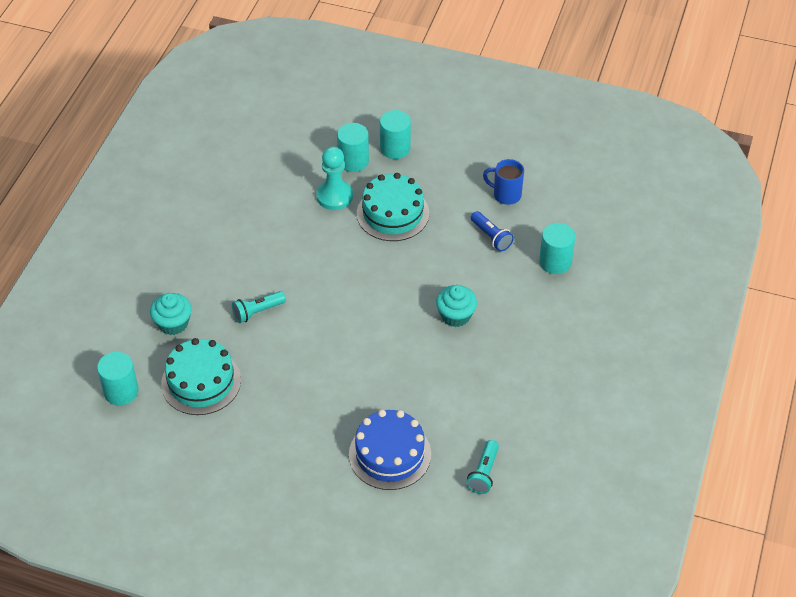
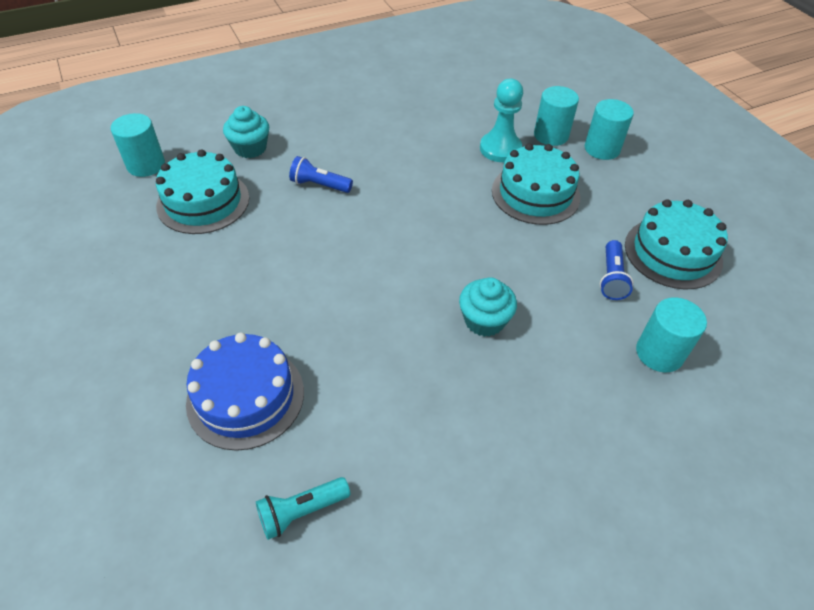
camera: 45 degrees right, 0 degrees up
turquoise flashlight [232,291,286,323] -> blue flashlight [289,156,353,193]
blue mug [483,159,524,205] -> turquoise cake [625,199,728,290]

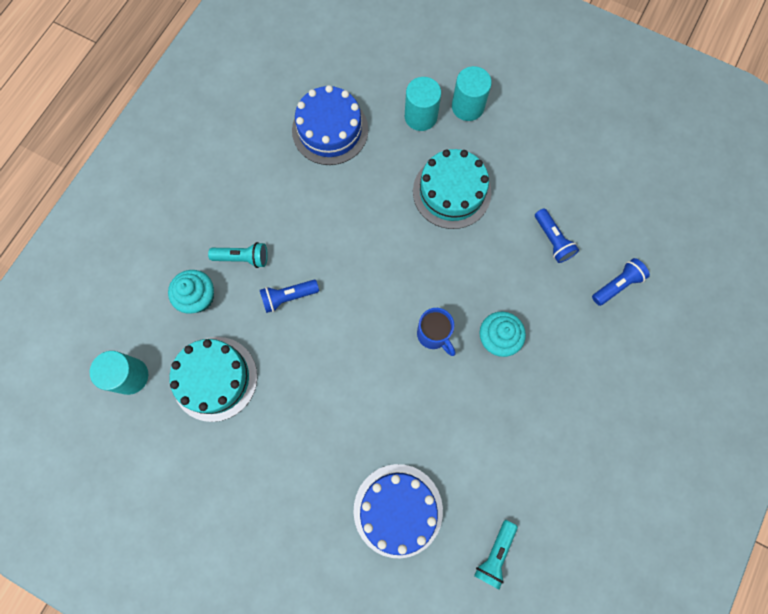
camera: 35 degrees left, 25 degrees up
turquoise pawn [480,79,523,162] -> none
turquoise cake [625,199,728,290] -> none
turquoise cylinder [636,297,707,372] -> blue flashlight [592,258,650,306]
none -> turquoise flashlight [208,242,268,268]
none -> blue cake [292,85,368,165]
none -> blue mug [417,308,456,356]

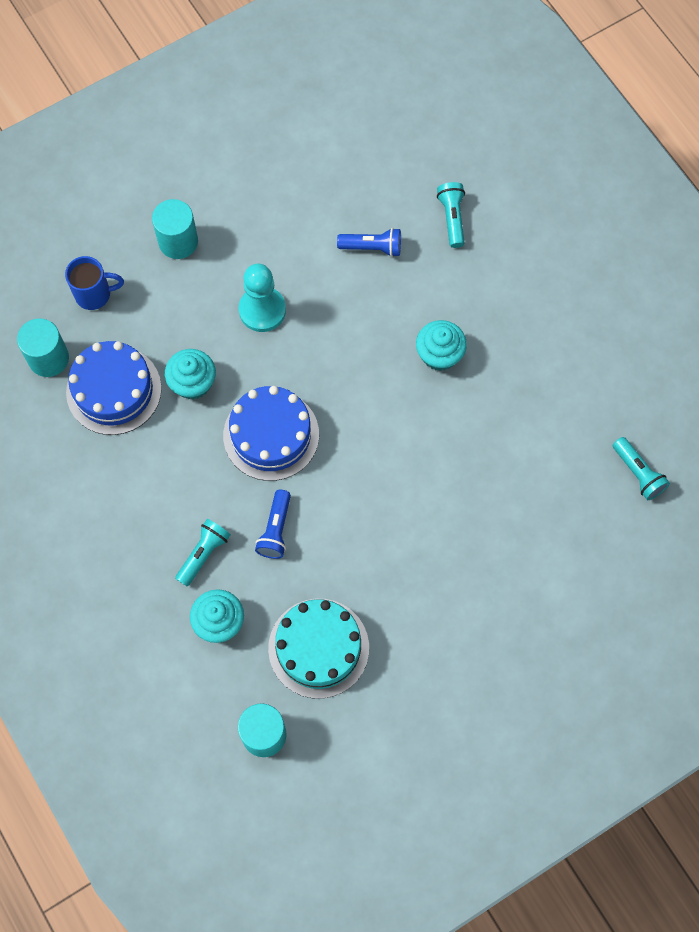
camera: 60 degrees left, 5 degrees down
blue cake [354,464,443,558] -> blue cake moved to [223,386,319,481]
turquoise cylinder [405,77,441,131] -> turquoise cylinder moved to [17,319,69,377]
turquoise cake [413,149,491,229] -> turquoise pawn [239,264,286,332]
blue mug [417,308,456,356] -> blue mug moved to [65,256,124,310]
blue flashlight [592,258,650,306] -> turquoise flashlight [437,182,465,248]
none -> turquoise cupcake [165,349,216,399]

